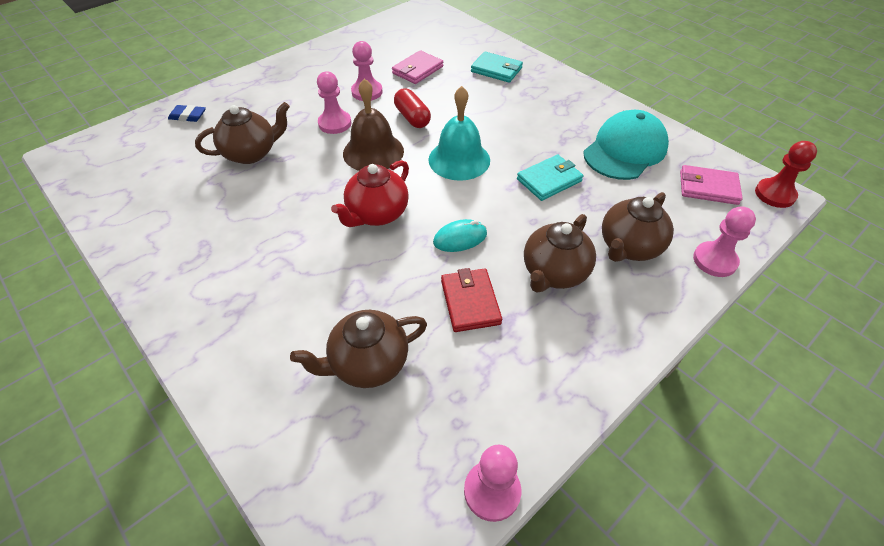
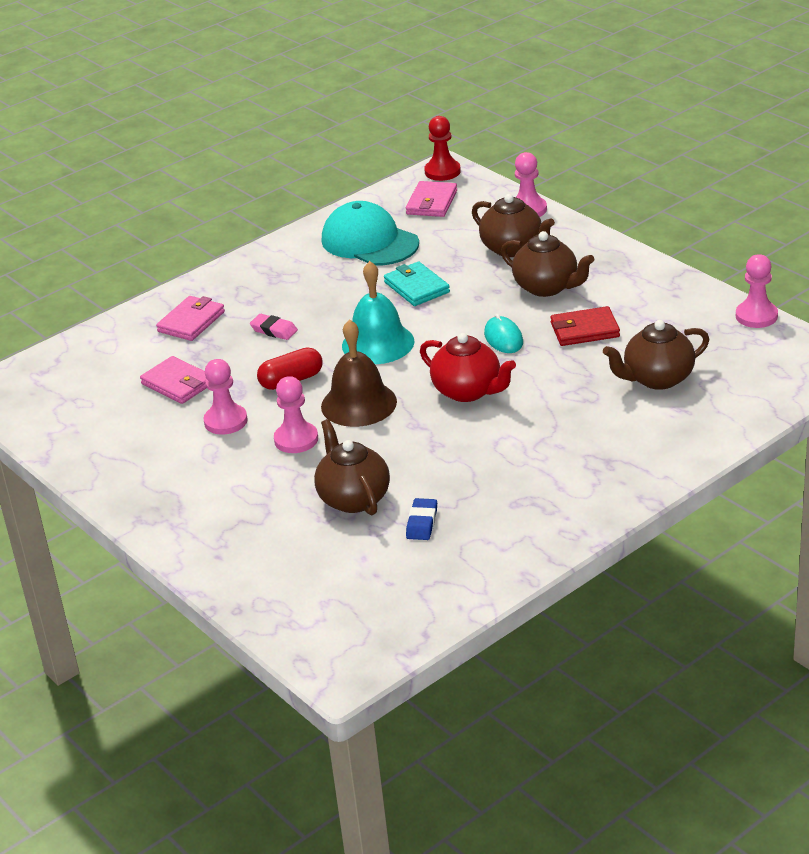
camera: 85 degrees left, 15 degrees down
blue eraser [168,105,206,122] -> blue eraser moved to [406,498,437,540]
brown teapot [290,310,427,388] -> brown teapot turned 90 degrees clockwise [603,320,709,390]
turquoise wallet [471,52,523,83] -> pink wallet [156,296,225,341]
none -> pink eraser [250,314,298,340]

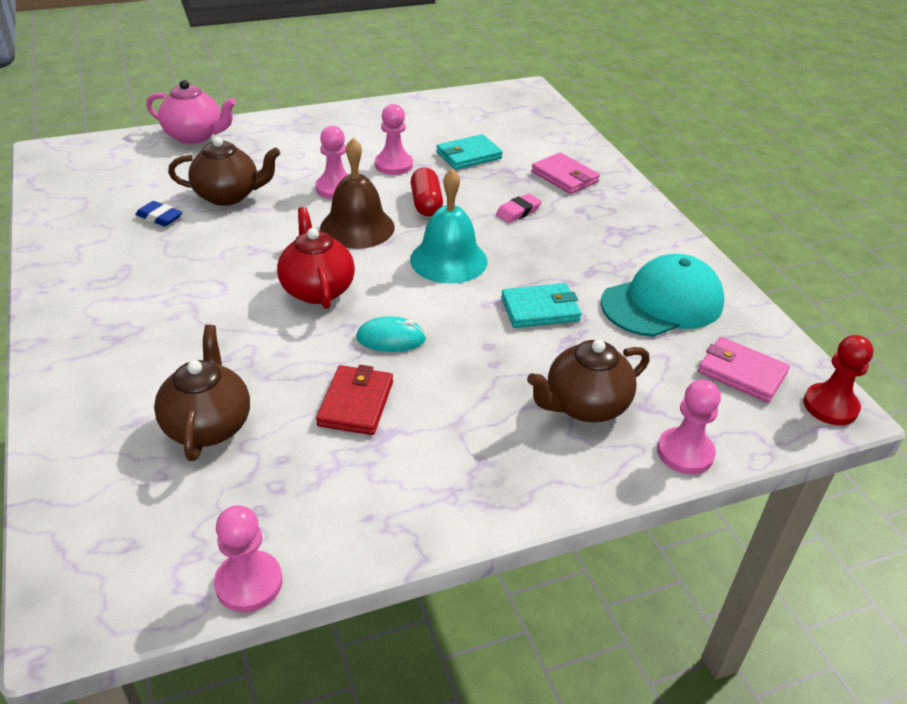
camera: 105 degrees right, 5 degrees up
pink wallet [140,356,207,404] -> turquoise wallet [436,134,503,170]
red teapot [420,333,516,402] -> red teapot turned 105 degrees clockwise [277,207,355,309]
brown teapot [501,231,594,297] -> none
none -> pink teapot [146,80,236,144]

